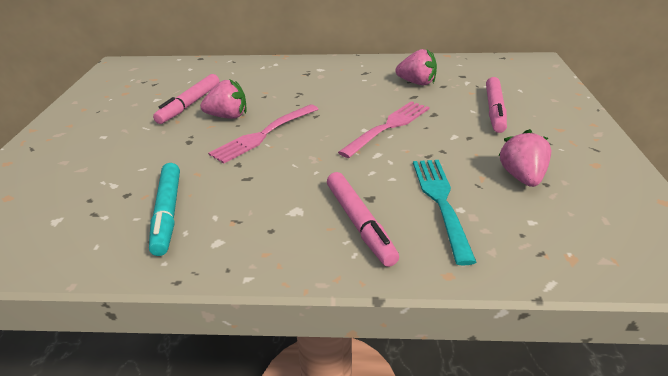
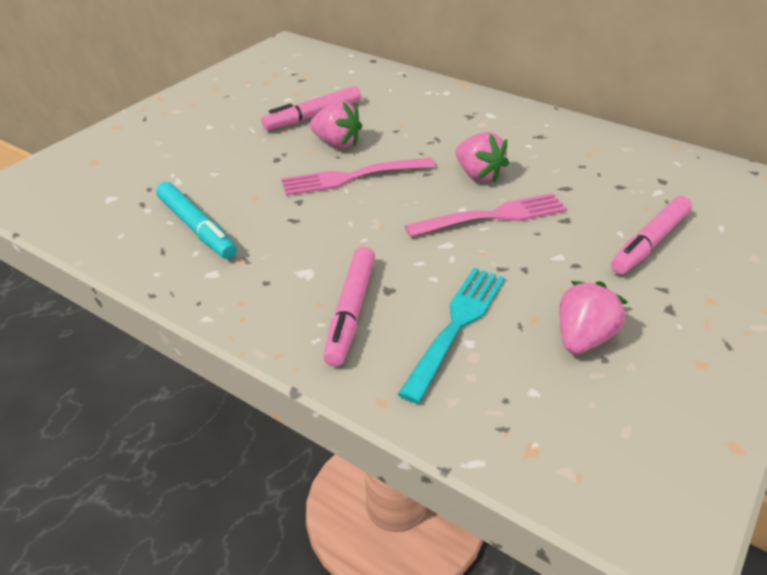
camera: 30 degrees right, 5 degrees up
turquoise marker [149,163,180,256] -> turquoise marker turned 60 degrees counterclockwise [156,182,237,259]
pink strawberry [395,49,437,85] -> pink strawberry moved to [455,132,509,183]

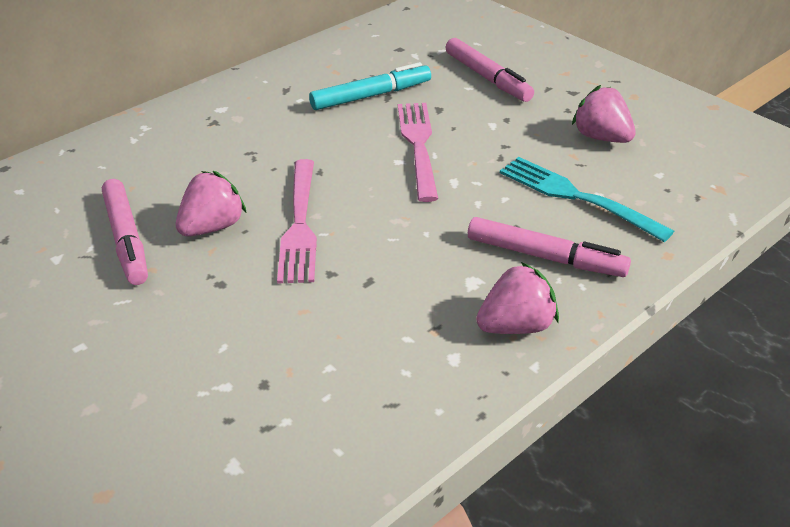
camera: 75 degrees left, 0 degrees up
turquoise marker [156,182,237,259] -> turquoise marker moved to [309,62,431,110]
pink strawberry [455,132,509,183] -> pink strawberry moved to [476,262,559,334]

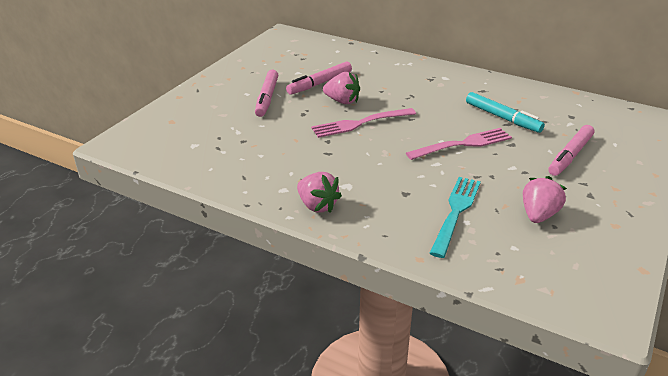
camera: 70 degrees right, 5 degrees down
pink marker [468,217,631,277] -> pink marker moved to [255,70,278,117]

